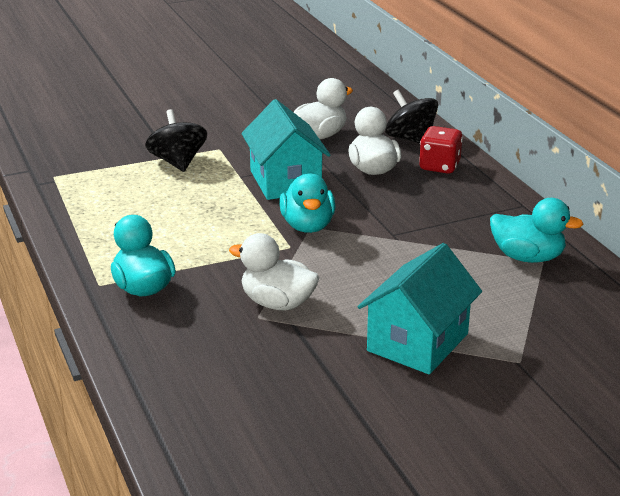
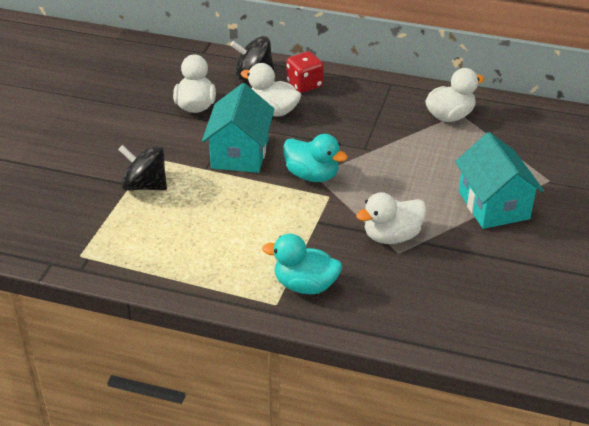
camera: 50 degrees left, 10 degrees up
turquoise house [241,99,330,200] -> turquoise house turned 75 degrees clockwise [202,83,275,173]
turquoise duck [490,198,584,263] -> white duck [425,68,484,122]

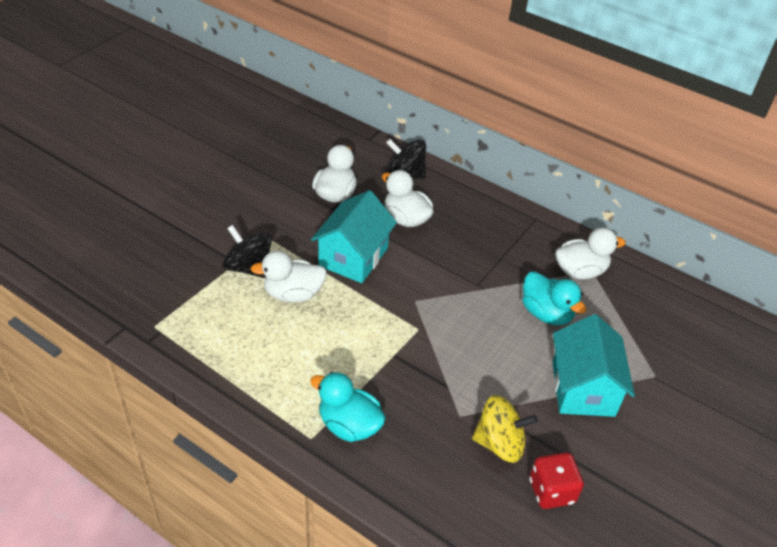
camera: 15 degrees right, 5 degrees up
turquoise duck [283,134,347,182] -> turquoise duck moved to [522,271,587,325]
red dice [287,51,324,93] -> red dice moved to [529,452,584,509]
white duck [356,192,427,244] -> white duck moved to [250,251,327,303]
none -> yellow spinning top [472,395,538,463]

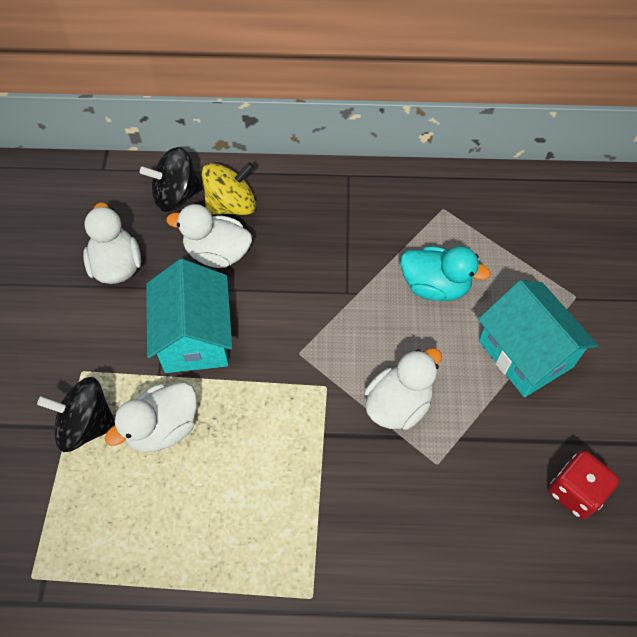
camera: 30 degrees left, 15 degrees up
turquoise duck [310,372,386,442] -> none
yellow spinning top [472,395,538,463] -> yellow spinning top moved to [202,162,256,215]
white duck [555,228,626,279] -> white duck moved to [365,348,442,430]

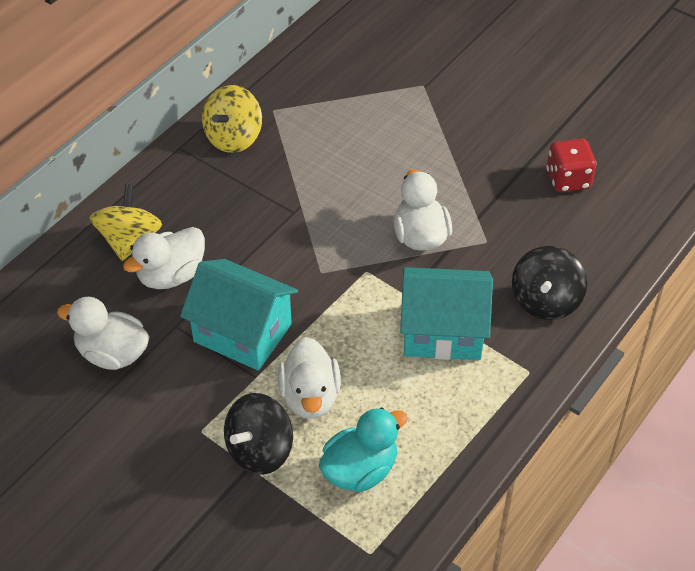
camera: 55 degrees left, 10 degrees down
black spinning top [140,147,203,212] -> black spinning top moved to [512,246,587,320]
turquoise duck [401,246,491,301] -> turquoise duck moved to [319,407,408,492]
turquoise house [478,280,598,397] -> turquoise house moved to [400,267,493,360]
none -> yellow spinning top [202,85,262,153]

